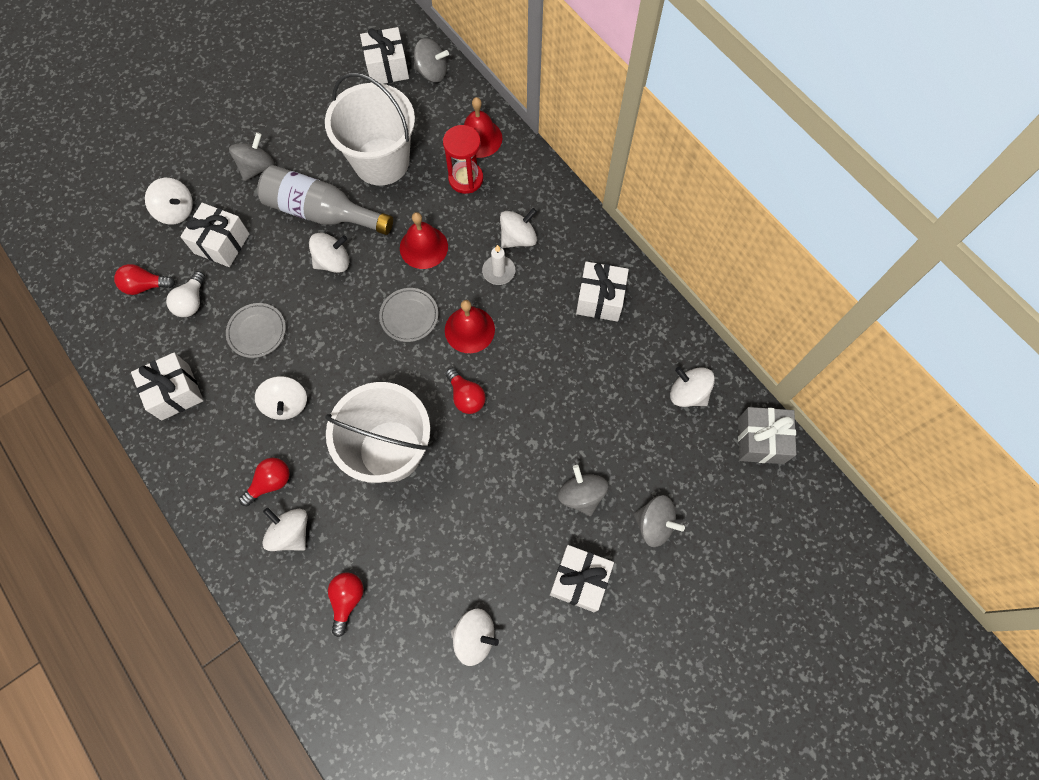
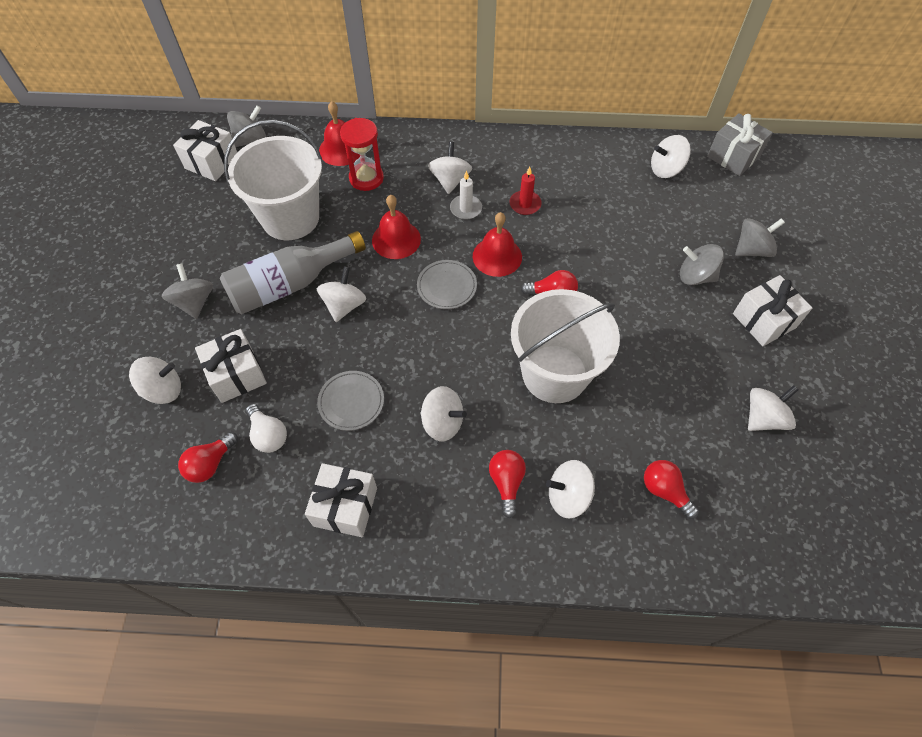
camera: 50 degrees left, 10 degrees down
white gift [576,261,629,322] -> none
none -> red candle [509,166,542,215]

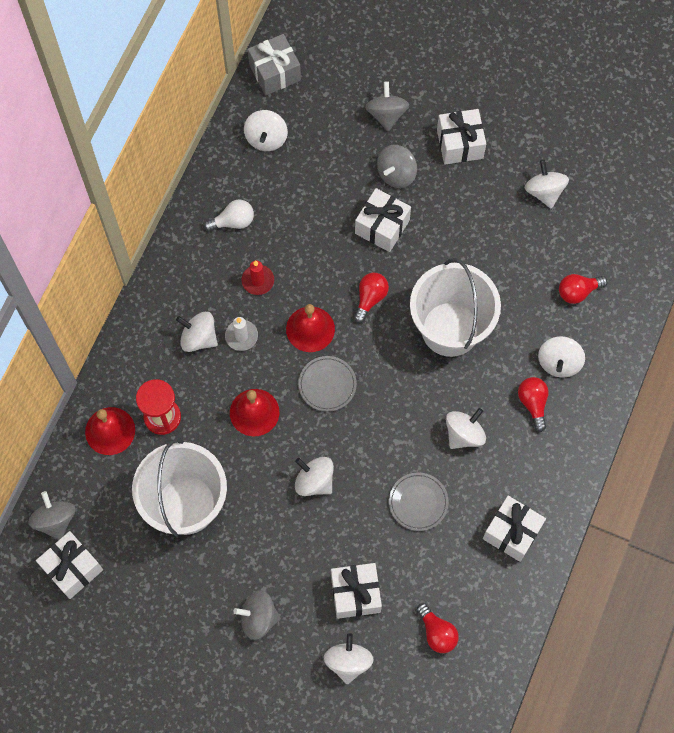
camera: 70 degrees left, 10 degrees up
grey bottle [220,231,366,314] -> none
white light bulb [245,404,287,453] -> white light bulb moved to [204,200,254,232]
red light bulb [489,450,526,518] -> red light bulb turned 60 degrees clockwise [518,377,549,432]
none -> white gift [355,188,411,252]

